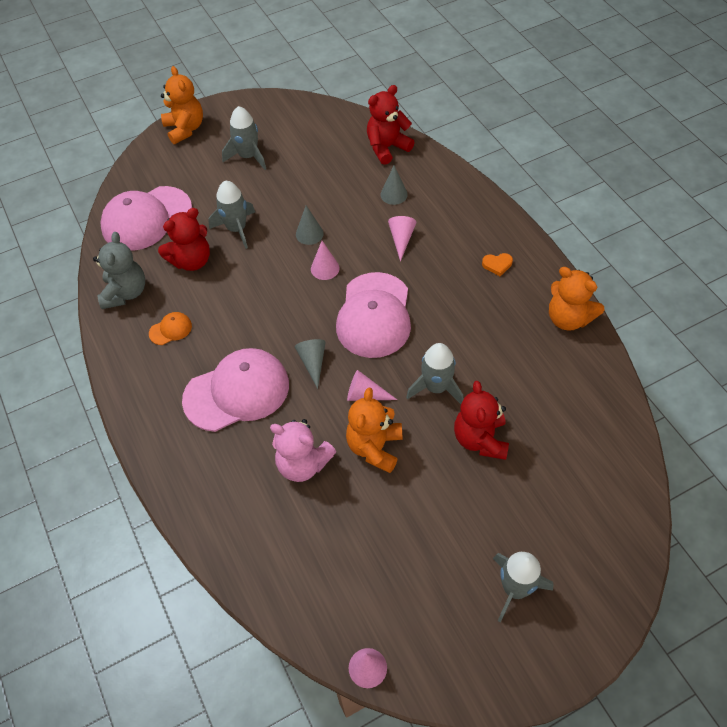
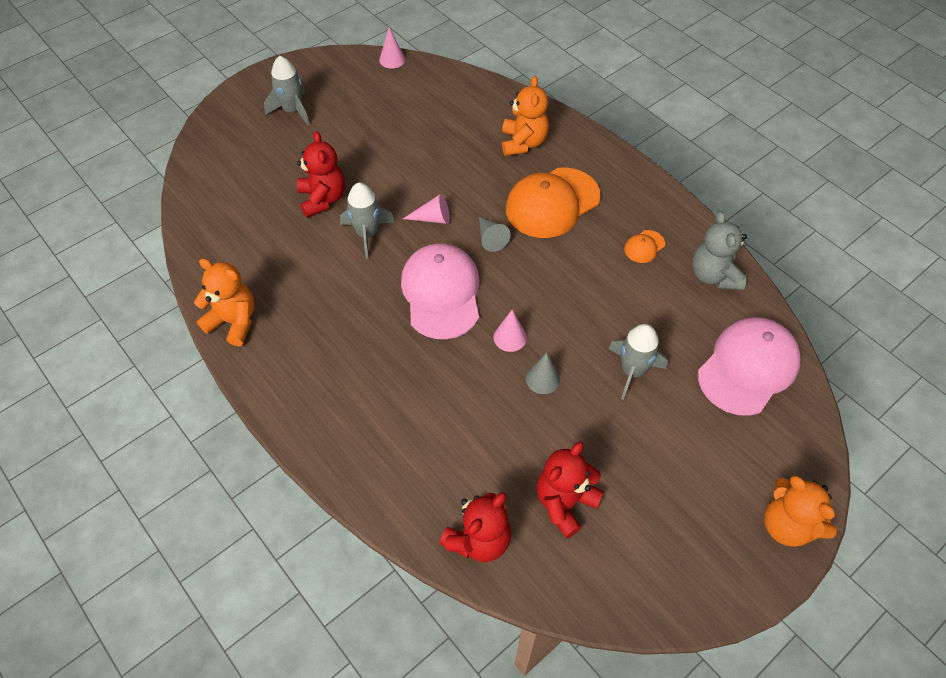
camera: 165 degrees right, 0 degrees up
red teddy bear [158,208,210,271] -> red teddy bear moved to [537,442,604,538]
pink cap [182,348,289,432] -> orange cap [506,167,601,238]
grey rocket [222,106,266,170] -> none
pink teddy bear [270,419,336,482] -> none
orange teddy bear [346,388,402,473] -> orange teddy bear moved to [502,76,549,156]
grey cone [381,166,408,205] -> none
pink cone [388,216,416,261] -> none
orange heart [482,253,513,276] -> none

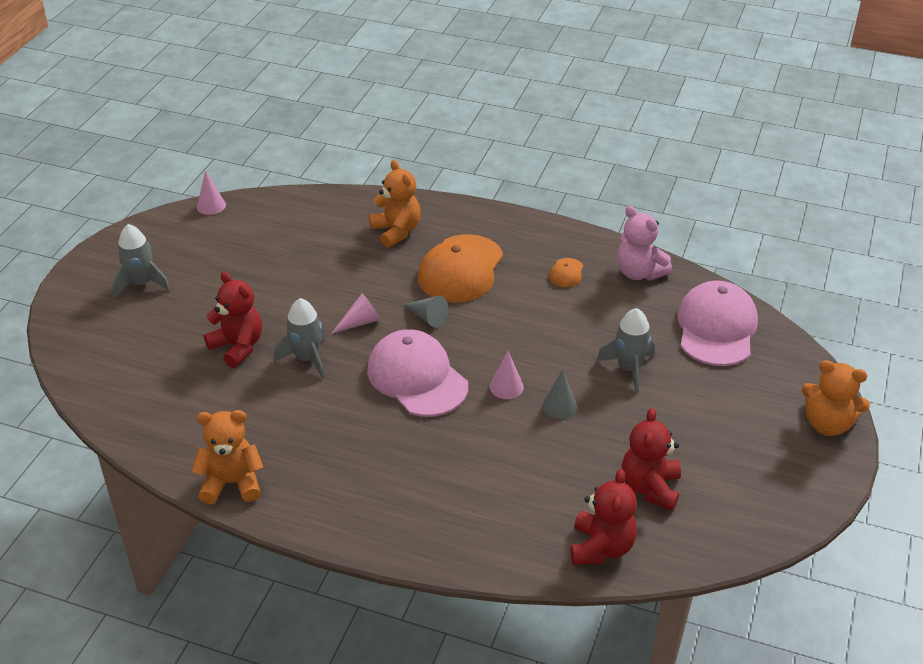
camera: 30 degrees left, 15 degrees down
grey teddy bear [692,211,747,290] -> pink teddy bear [617,206,672,281]

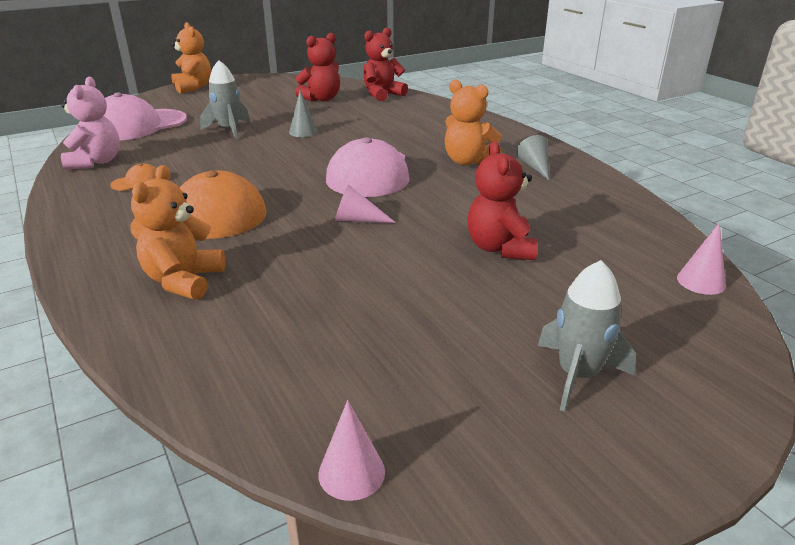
camera: 140 degrees left, 10 degrees down
orange teddy bear [191,410,263,504] -> orange teddy bear moved to [445,80,502,165]
grey rocket [274,298,326,379] -> none
grey cone [403,296,448,328] -> grey cone moved to [516,135,549,180]
pink cone [490,351,524,399] -> pink cone moved to [677,222,726,295]

